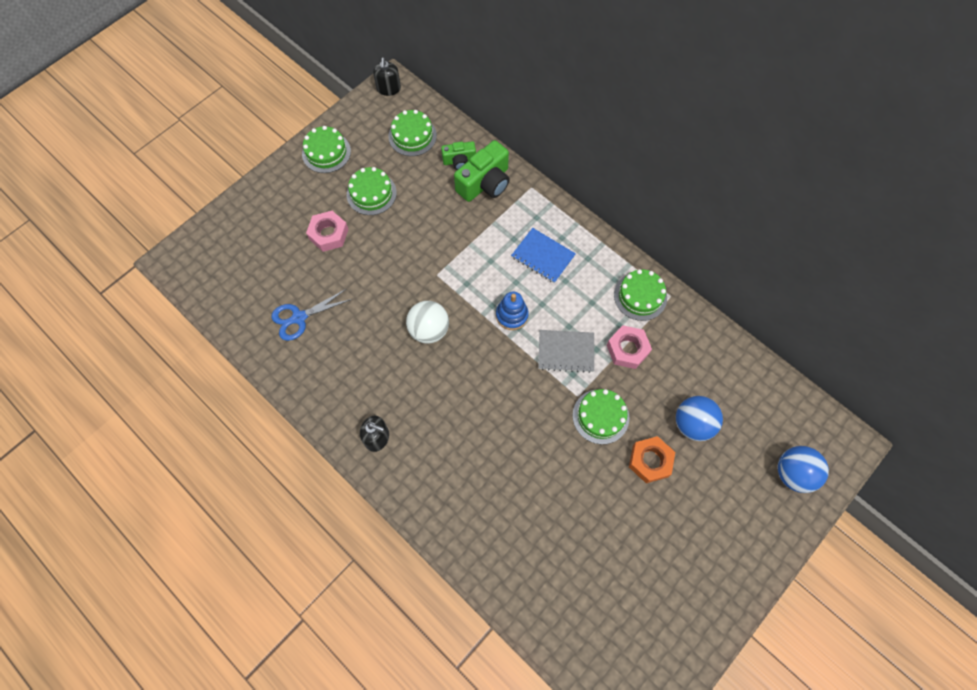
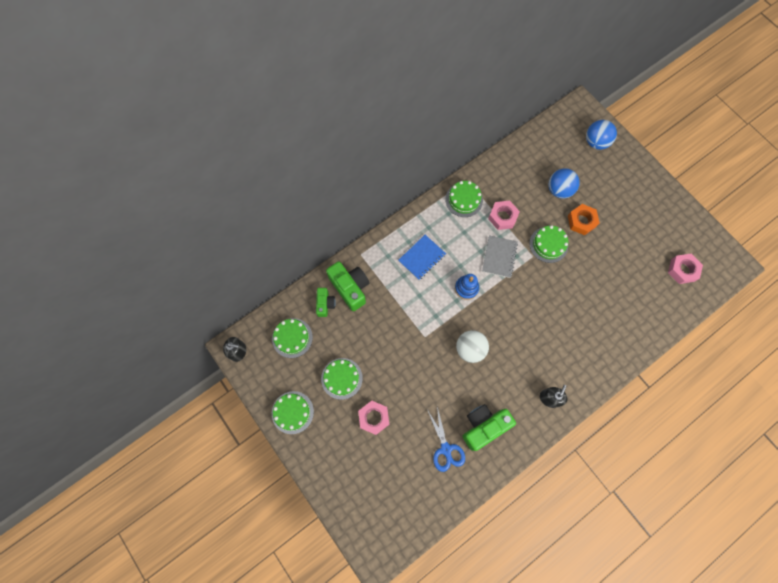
camera: 80 degrees left, 5 degrees up
none -> green camera [463,404,516,451]
none -> pink nut [668,254,703,284]

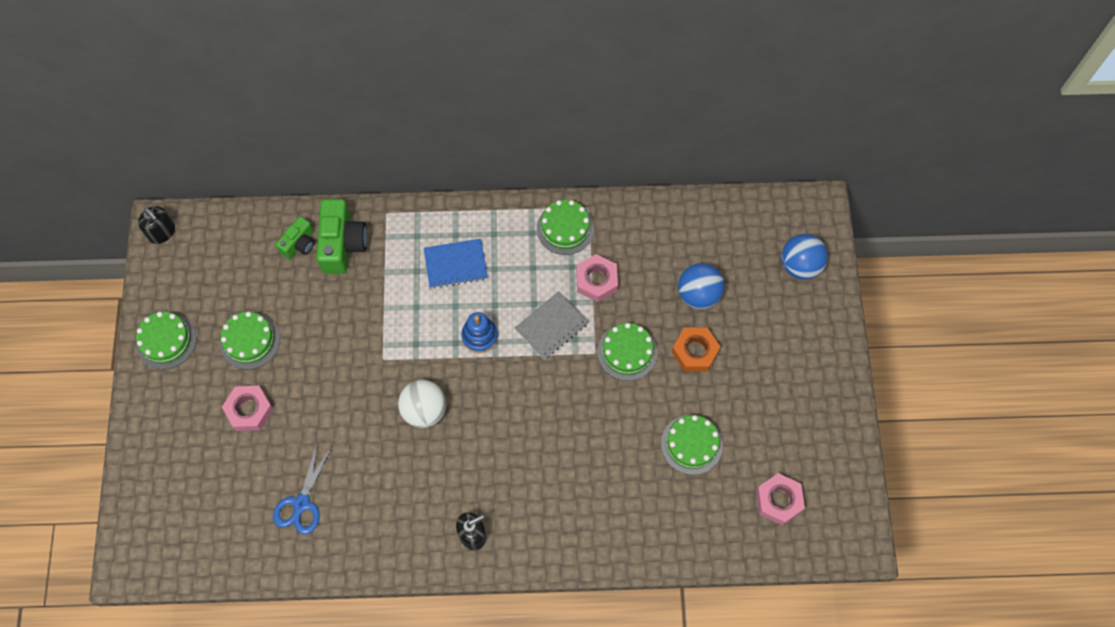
camera: 35 degrees right, 5 degrees down
green cake [272,318,313,358] -> green cake moved to [661,415,723,475]
green camera [463,404,516,451] -> none

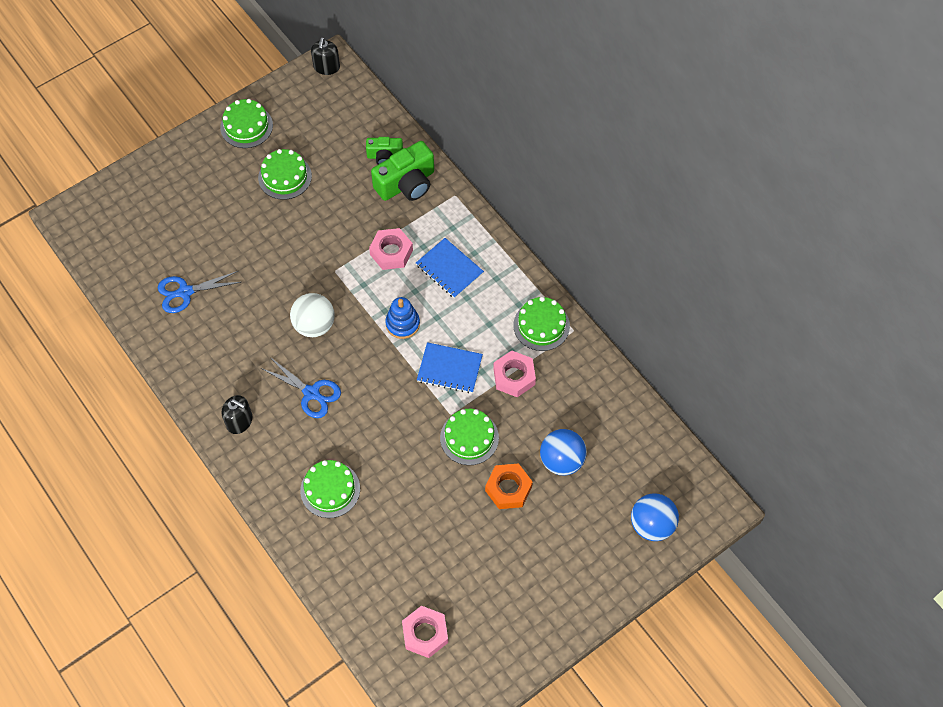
camera: 55 degrees right, 5 degrees down
pink nut [222,386,274,431] -> pink nut moved to [369,228,413,270]
grey notebook [515,291,589,360] -> blue notebook [417,342,483,393]
green cake [661,415,723,475] -> green cake moved to [300,460,360,518]
none -> blue scissors [261,357,341,418]

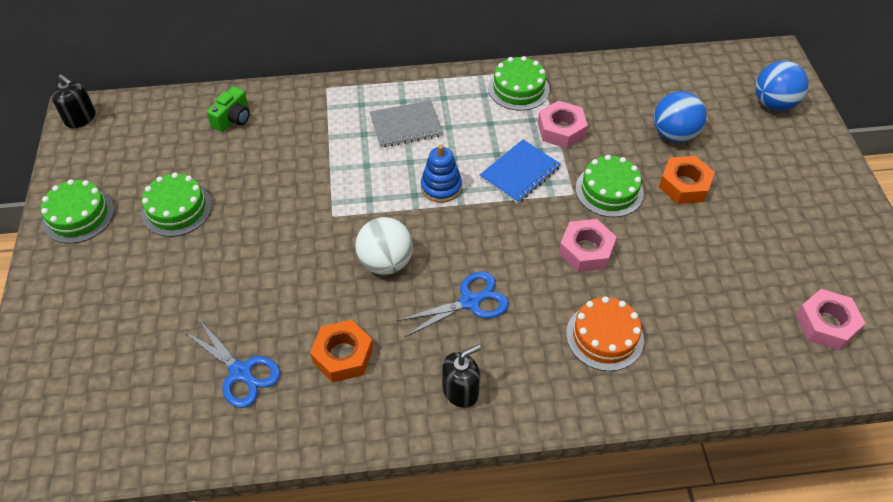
camera: 60 degrees left, 10 degrees down
blue scissors [158,271,241,313] -> blue scissors turned 60 degrees counterclockwise [183,319,280,408]
green cake [300,460,360,518] -> orange cake [566,296,644,371]
pink nut [369,228,413,270] -> pink nut moved to [559,219,617,272]
green camera [371,141,434,201] -> none
blue notebook [416,238,484,298] -> grey notebook [370,100,443,148]
none -> orange nut [310,320,373,382]

